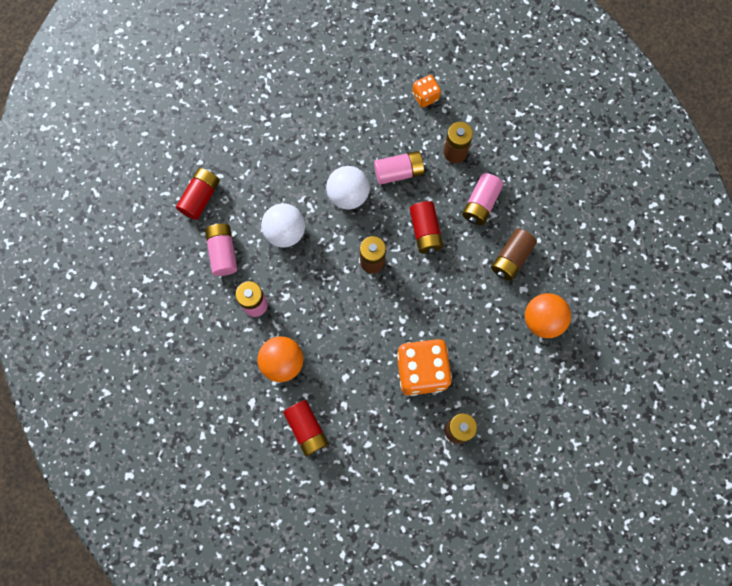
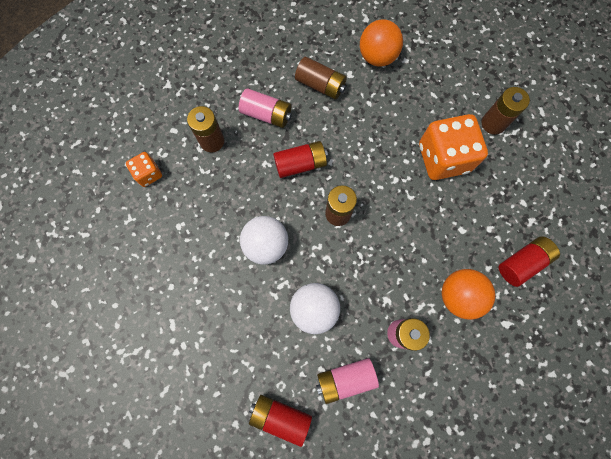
camera: 95 degrees left, 0 degrees up
pink battery [374,151,426,185] -> none

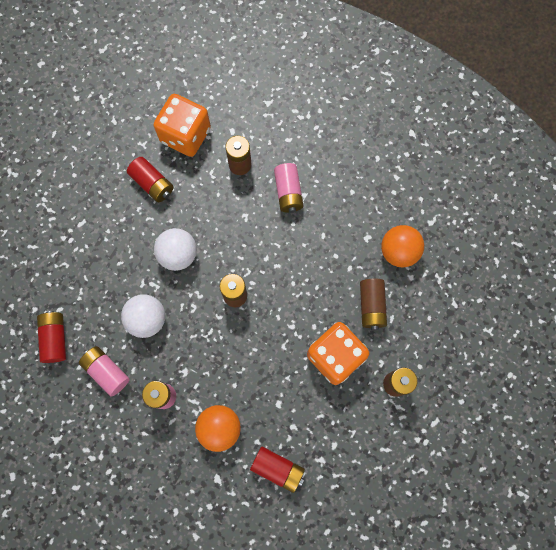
camera: 60 degrees right, 0 degrees up
orange dice [126,152,162,187] -> orange dice [154,94,211,157], size x1.98
red battery [273,141,328,178] -> red battery moved to [127,157,174,202]
brown battery [295,57,347,100] -> brown battery moved to [360,279,387,330]

